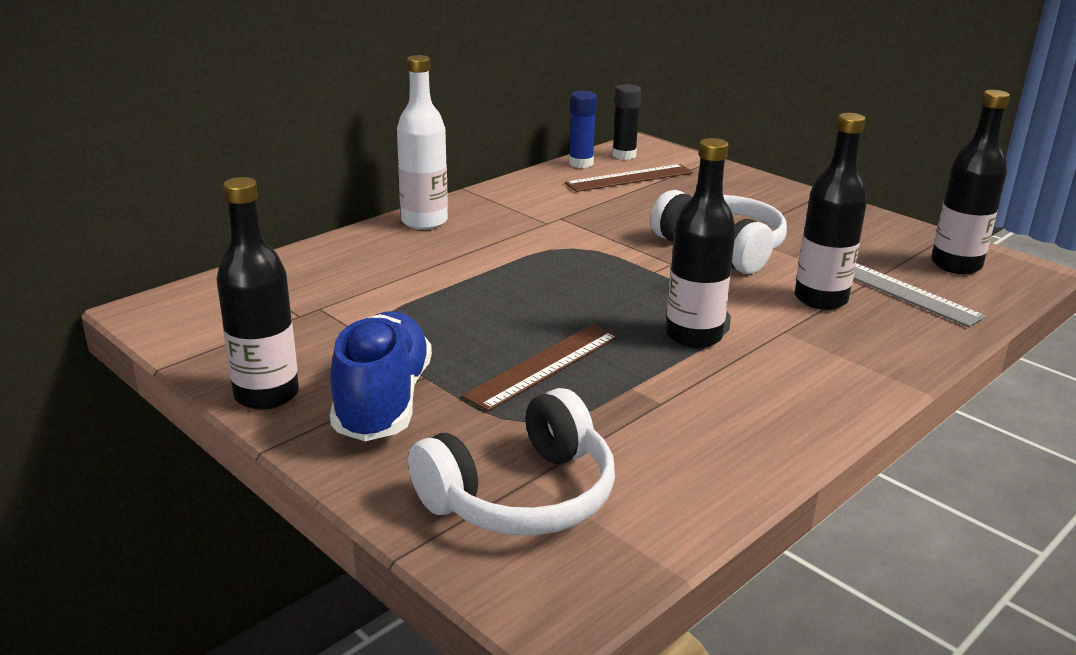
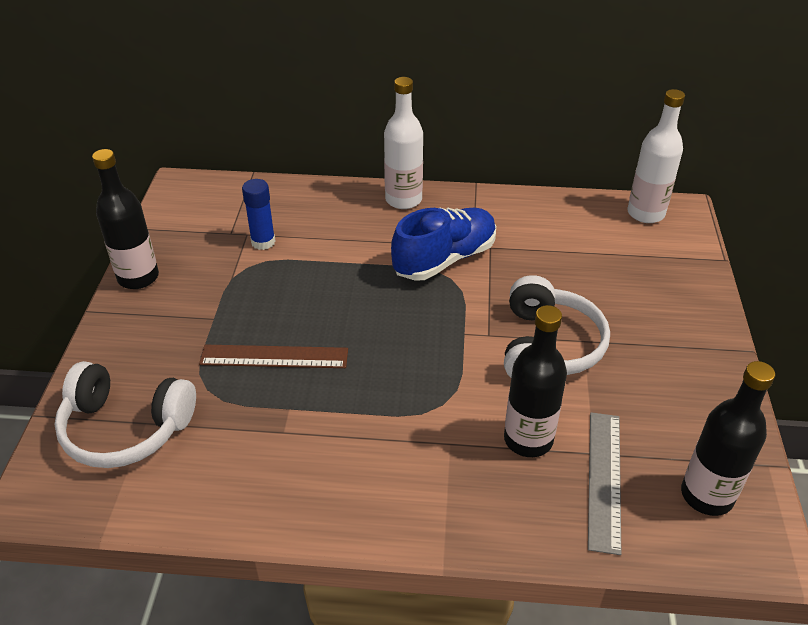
camera: 50 degrees right, 15 degrees up
blue shoe [330,311,432,441] -> blue shoe moved to [391,208,496,280]
brown ruler [565,164,693,192] -> none
blue glue stick [569,91,597,168] -> blue glue stick moved to [242,179,275,250]
black glue stick [612,84,641,160] -> white bottle [627,89,685,223]
black bottle [666,138,736,348] -> none

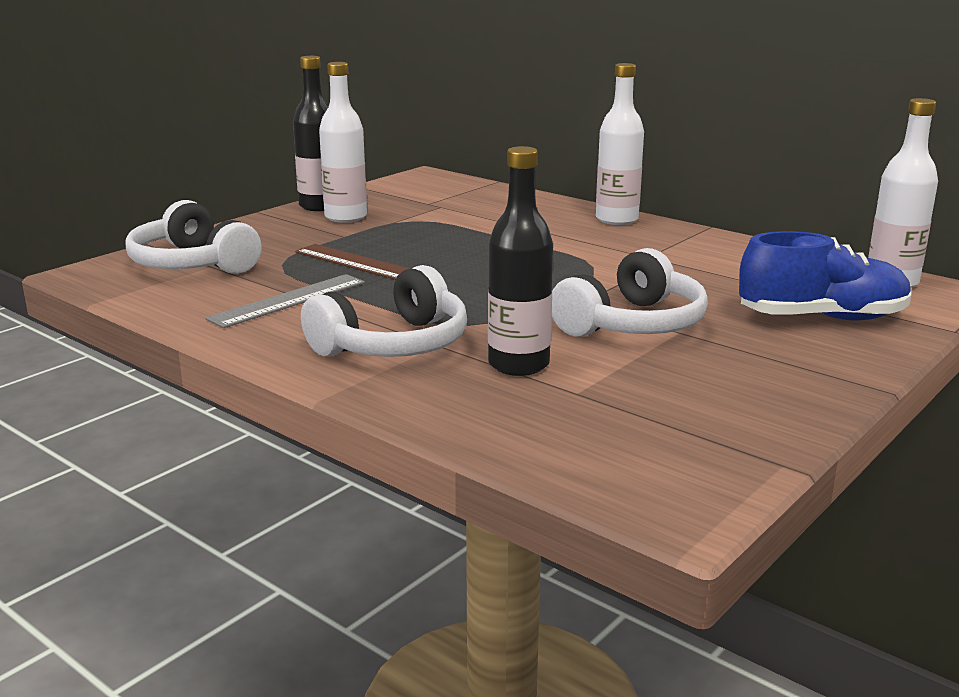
camera: 35 degrees right, 20 degrees down
blue glue stick [242,179,275,250] -> none
blue shoe [391,208,496,280] -> blue shoe moved to [739,231,911,321]
grey ruler [588,412,621,555] -> grey ruler moved to [205,274,365,328]
black bottle [681,361,775,516] -> none
none -> white headphones [301,265,467,357]
none -> white bottle [319,62,367,223]

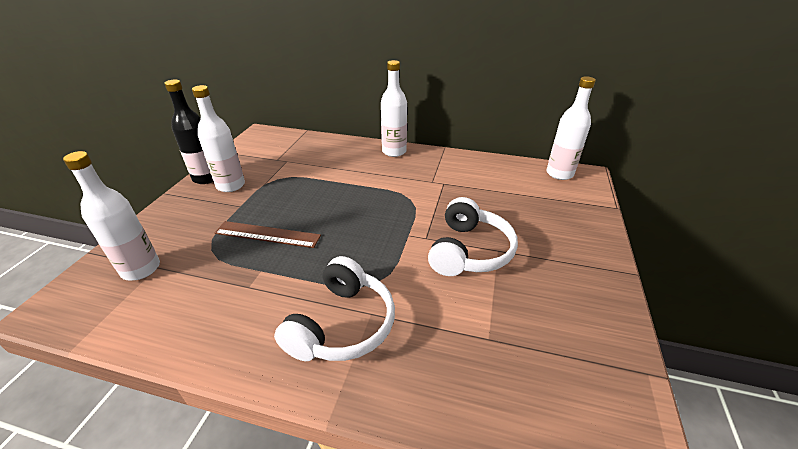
camera: 25 degrees left, 15 degrees up
white headphones [126,200,262,274] -> white bottle [63,151,160,281]
grey ruler [205,274,365,328] -> none
black bottle [488,146,553,376] -> none
blue shoe [739,231,911,321] -> none

